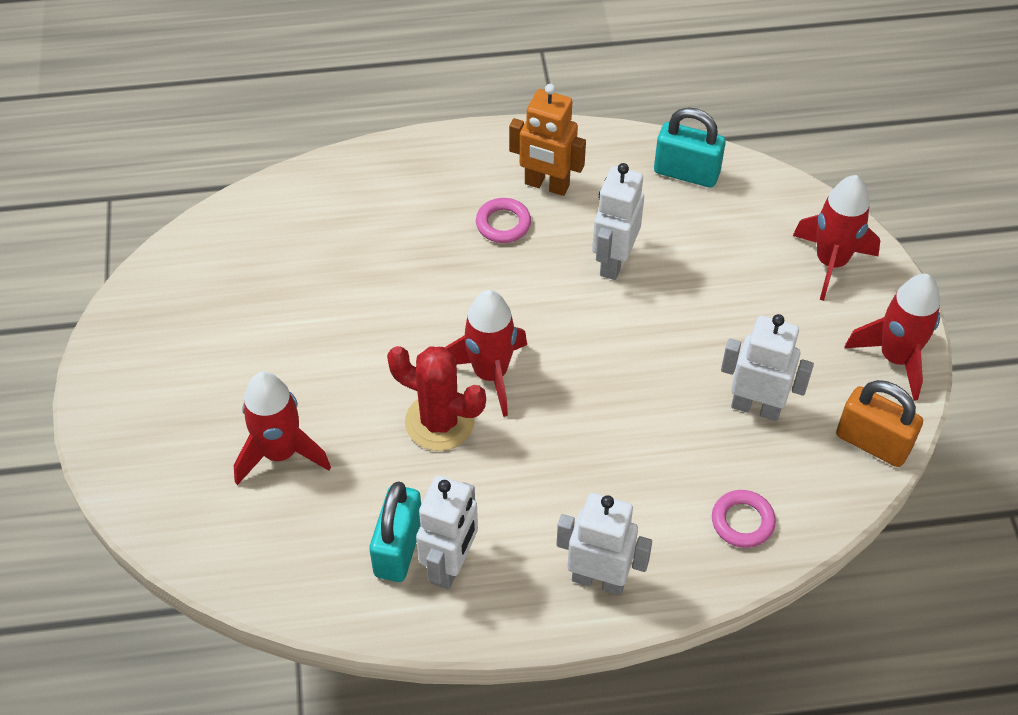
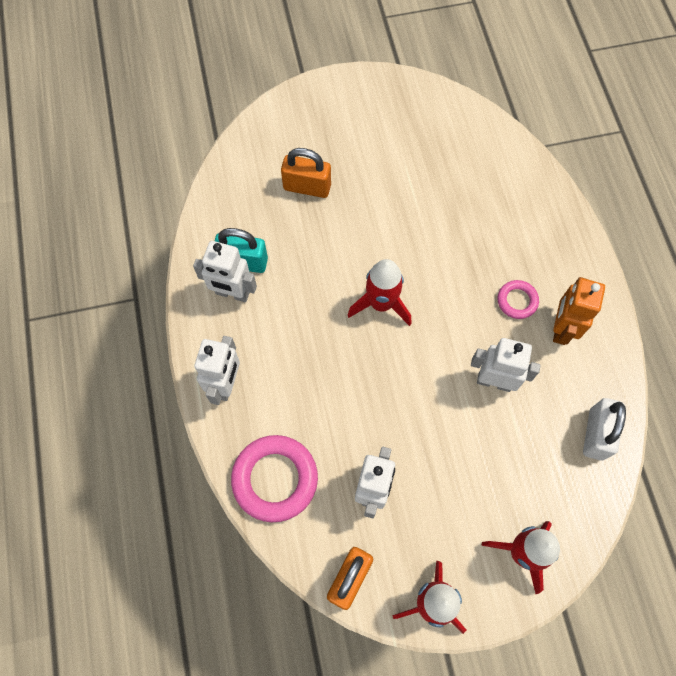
camera: 85 degrees right, 15 degrees up
red rocket [234,371,331,485] -> orange padlock [281,148,331,198]
red cactus [387,346,486,451] -> none
turquoise padlock [654,107,726,188] -> white padlock [583,398,626,461]
pink ring [712,490,776,548] -> pink ring [231,435,318,522], size x1.91

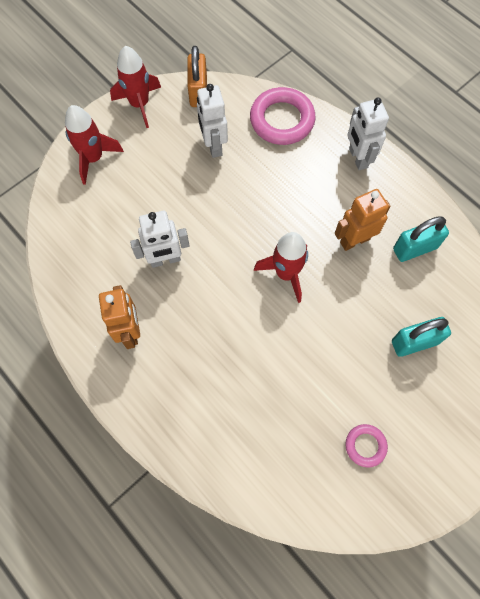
camera: 150 degrees right, 0 degrees up
white robot [193,241,257,302] -> none
orange padlock [281,148,331,198] -> turquoise padlock [392,317,451,357]
pink ring [498,280,539,319] -> pink ring moved to [345,424,388,468]
white padlock [583,398,626,461] -> none
none -> orange robot [335,189,391,251]

